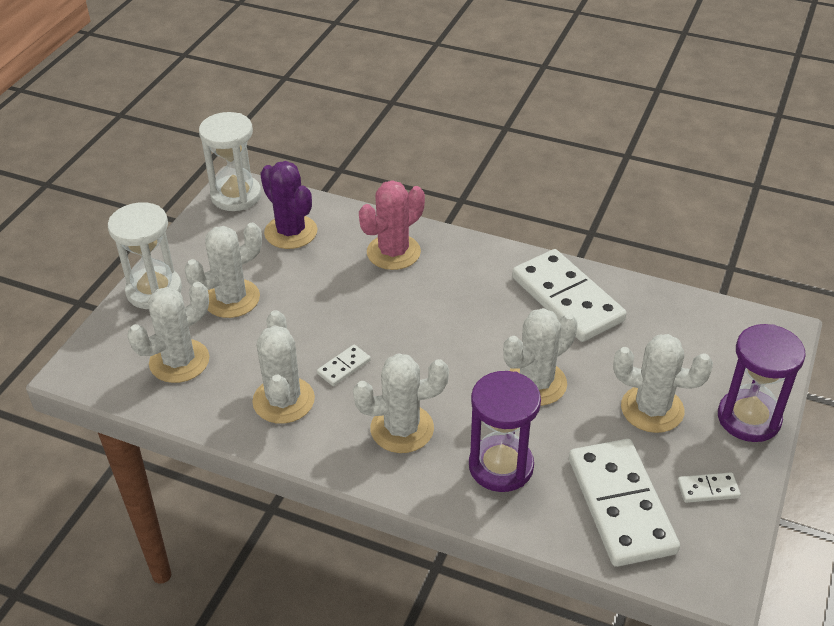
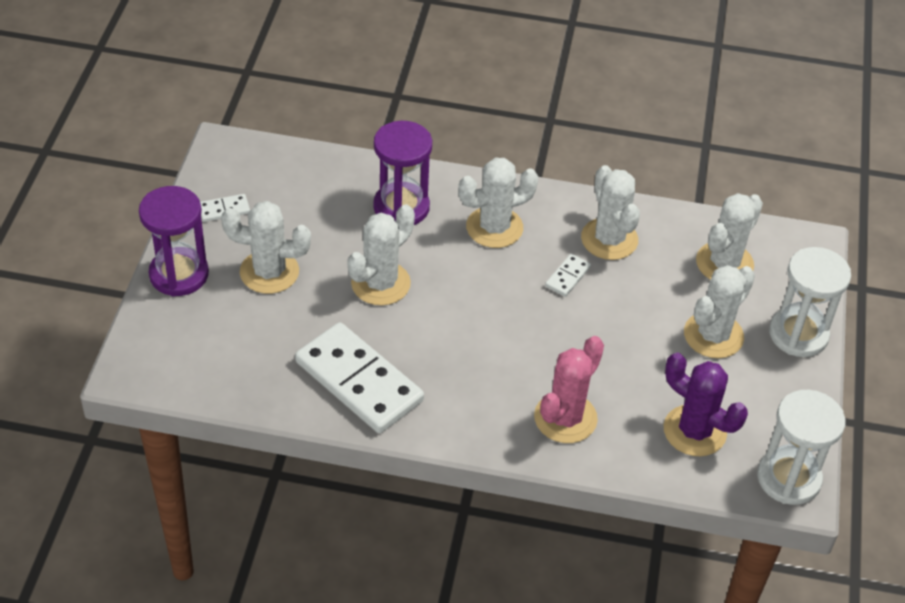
camera: 165 degrees right, 5 degrees up
white domino [569,439,680,567] -> none

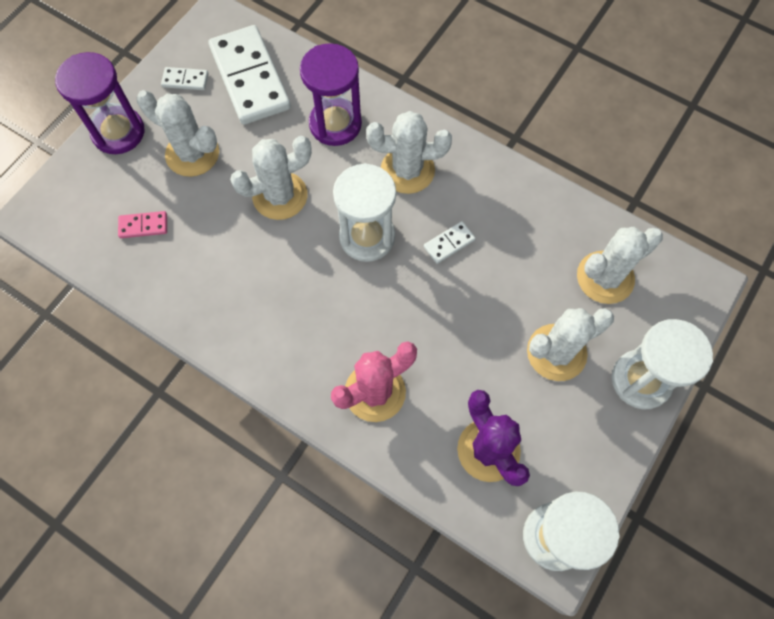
camera: 25 degrees right, 20 degrees up
white domino [295,322,424,433] -> white domino moved to [209,25,291,125]
white cactus [581,165,640,260] -> none
none -> pink domino [118,211,167,238]
none -> white hourglass [333,163,396,262]

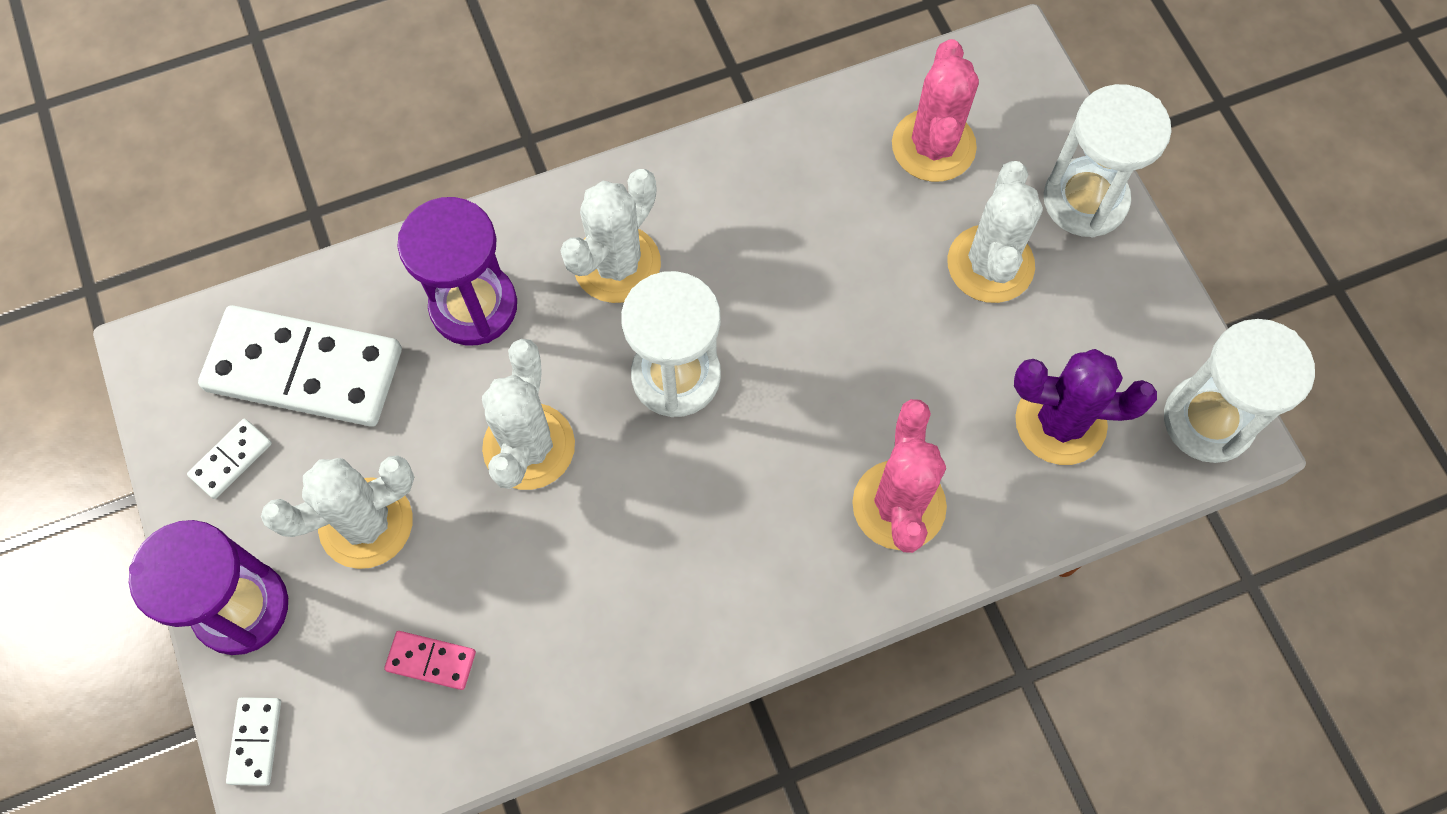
camera: 55 degrees left, 0 degrees up
pink domino [118,211,167,238] -> pink domino turned 75 degrees clockwise [384,631,476,690]
white domino [424,221,476,264] -> white domino moved to [226,697,281,786]
white cactus [577,227,663,304] -> pink cactus [892,39,979,182]

